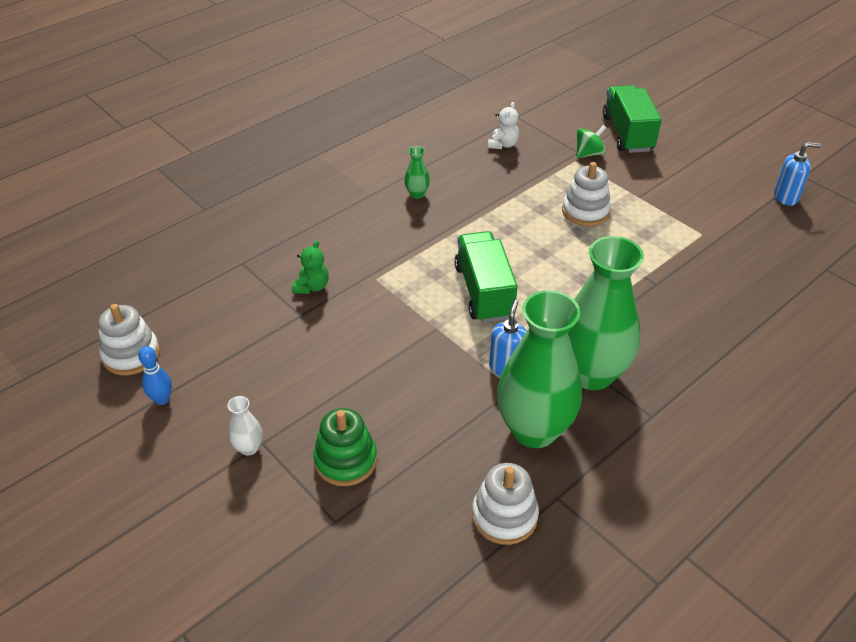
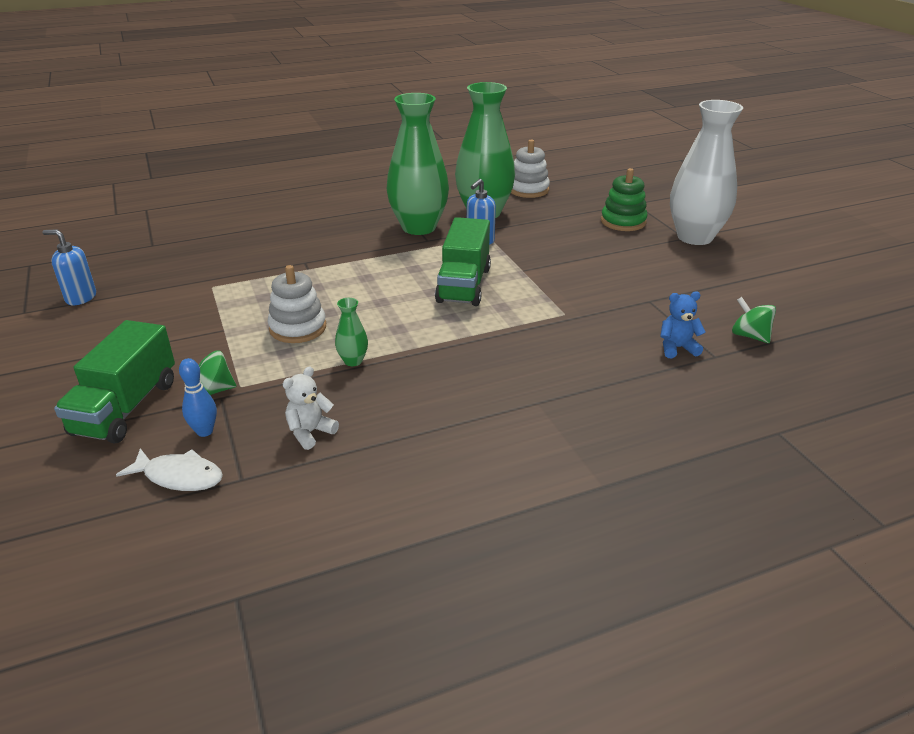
camera: 160 degrees left, 10 degrees down
white stacking toy [99,304,160,375] -> none
blue bowling pin [138,346,172,405] -> blue bowling pin moved to [179,358,217,437]
white vase [227,396,263,456] -> white vase [670,100,743,245], size x2.49
green teddy bear [292,240,329,294] -> none
green vase [404,146,430,199] -> green vase moved to [335,298,368,366]
none -> white fish [116,448,223,491]
none -> blue teddy bear [660,291,706,358]
none -> green spinning top [732,297,776,343]

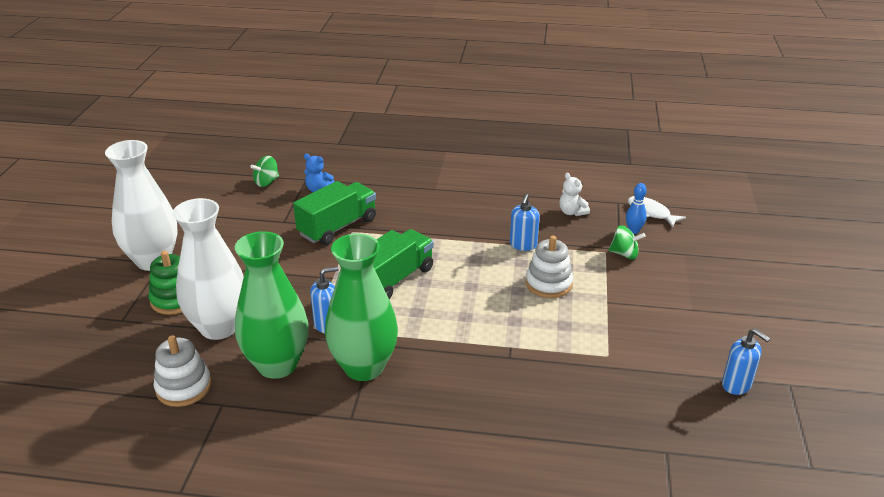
camera: 150 degrees left, 0 degrees up
green truck [54,320,175,443] -> green truck moved to [293,181,376,245]
white teddy bear [283,367,339,450] -> white teddy bear turned 75 degrees clockwise [559,173,590,216]
green vase [335,298,368,366] -> blue soap dispenser [510,194,540,251]
green spinning top [732,297,776,343] -> green spinning top turned 60 degrees clockwise [250,156,279,187]
none -> white vase [172,198,244,340]

